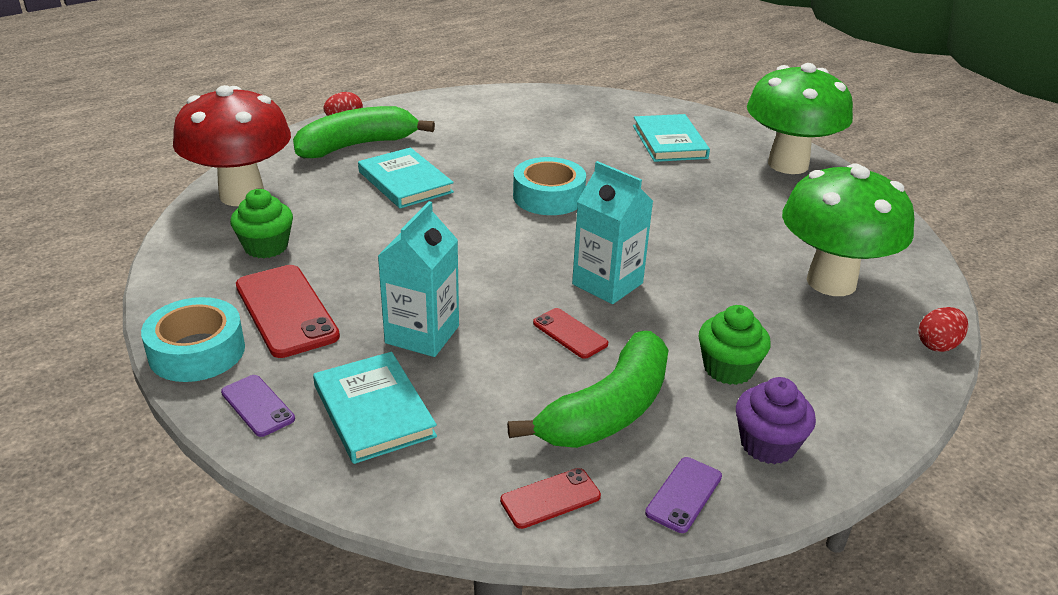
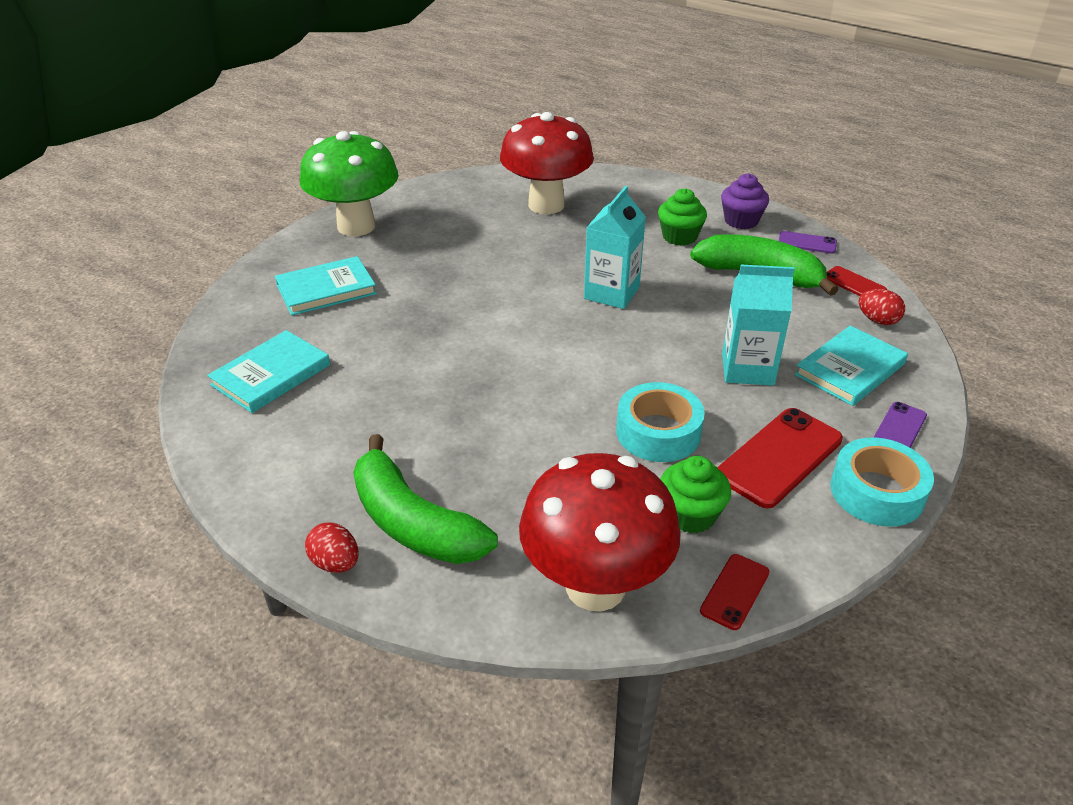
camera: 105 degrees left, 5 degrees up
turquoise book [358,147,454,208] -> turquoise book moved to [207,330,330,413]
turquoise tape [513,157,586,215] -> turquoise tape moved to [616,382,705,462]
red phone [533,308,608,359] -> red phone moved to [700,554,770,630]
green mushroom [782,164,914,296] -> red mushroom [500,112,594,214]
red egg [919,307,968,352] -> red egg moved to [859,289,905,325]

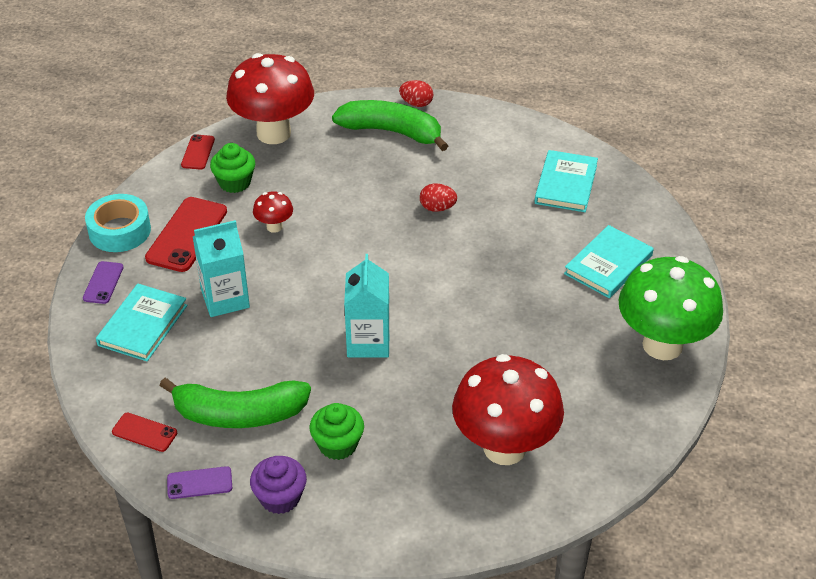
camera: 155 degrees right, 5 degrees up
turquoise tape [616,382,705,462] -> red mushroom [253,191,293,233]
red egg [859,289,905,325] -> red egg moved to [420,183,457,212]

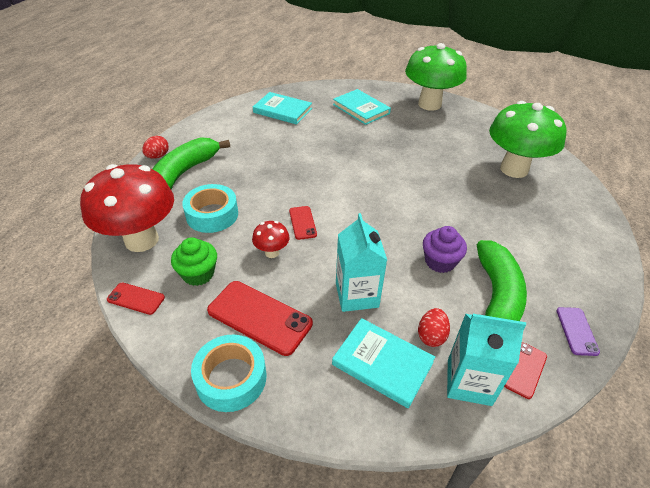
camera: 80 degrees left, 0 degrees up
purple phone [83,261,124,304] -> none
purple cupcake [250,456,307,514] -> purple cupcake moved to [423,226,467,273]
green cupcake [310,403,364,460] -> none
turquoise carton [344,254,390,358] -> turquoise carton moved to [447,314,526,406]
red egg [420,183,457,212] -> red egg moved to [418,308,450,347]
red mushroom [452,354,564,465] -> green mushroom [489,101,567,178]
none -> turquoise tape [182,184,238,233]
none -> red phone [289,206,317,240]

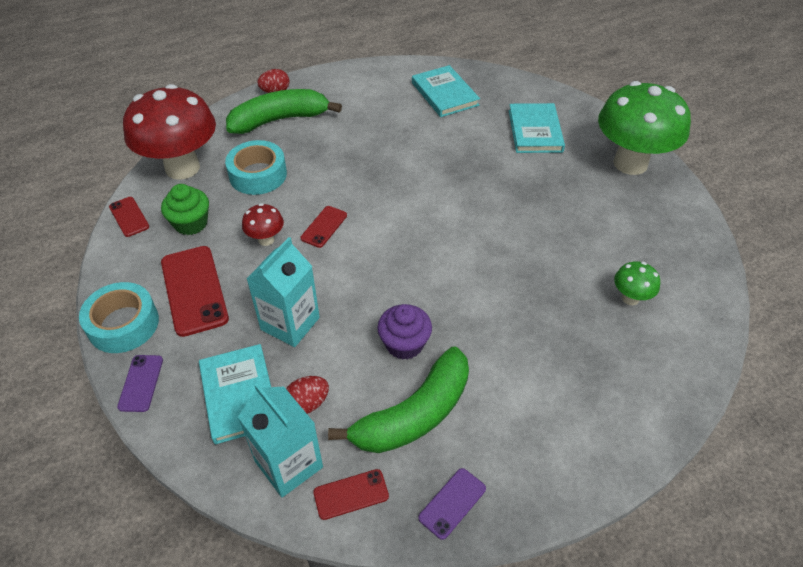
camera: 40 degrees right, 5 degrees up
green mushroom [489,101,567,178] -> green mushroom [614,261,660,305], size x0.43
none -> purple phone [117,355,163,412]

